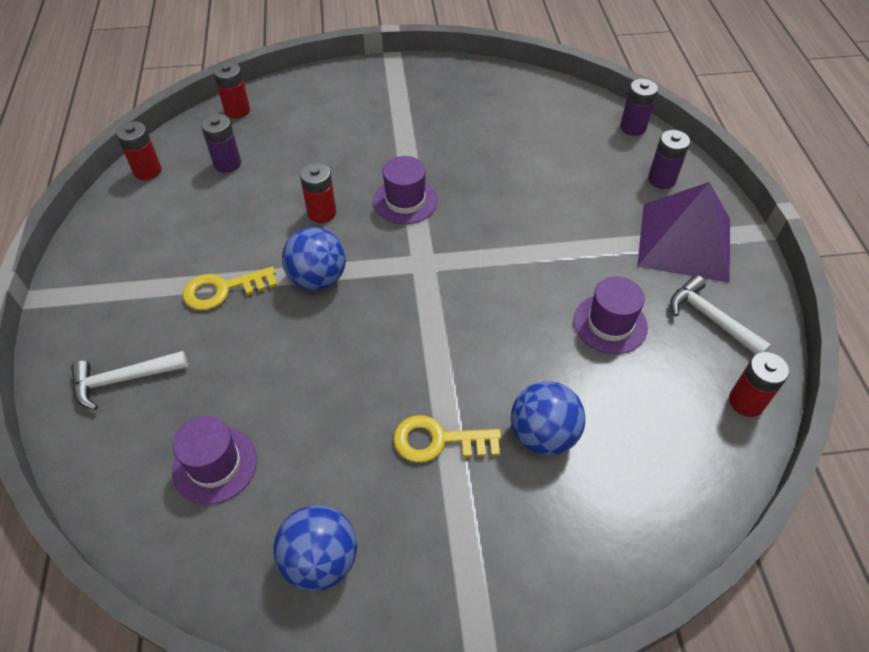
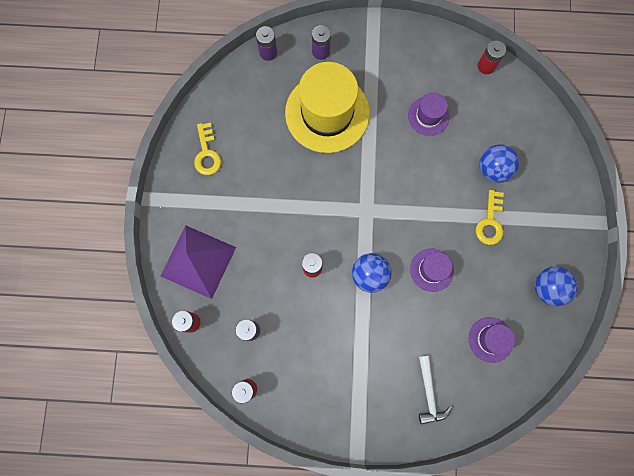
camera: 80 degrees left, 25 degrees up
yellow key [183,267,277,311] -> yellow key moved to [194,123,221,175]
purple hat [373,156,438,224] -> purple hat moved to [410,248,454,292]
purple pyramid [637,182,730,283] -> purple pyramid moved to [161,225,236,299]
white hammer [670,275,771,355] -> none
none -> yellow hat [285,62,370,153]

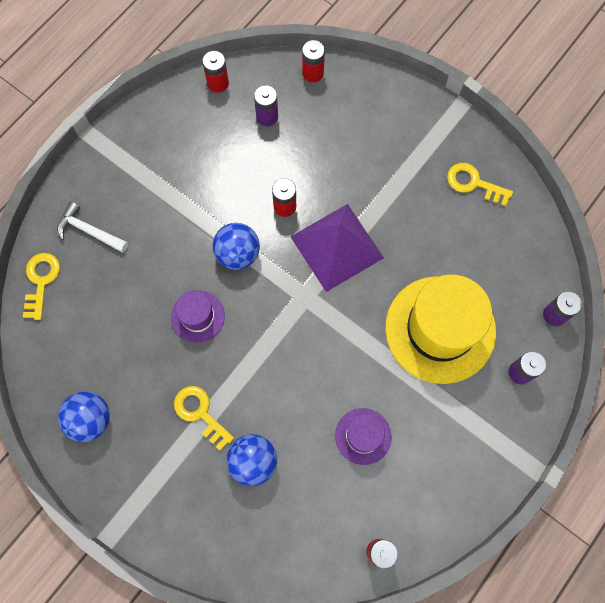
camera: 125 degrees right, 5 degrees down
purple pyramid [161,225,236,299] -> purple pyramid moved to [290,204,384,292]
purple hat [469,317,515,363] -> none
none -> yellow key [23,253,60,320]

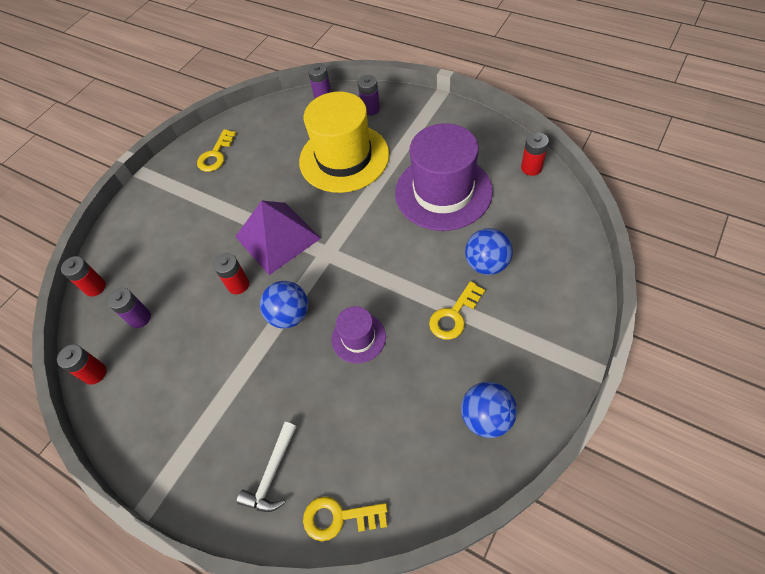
camera: 90 degrees left, 15 degrees down
purple hat [335,408,391,465] -> purple hat [395,123,493,231], size x2.04

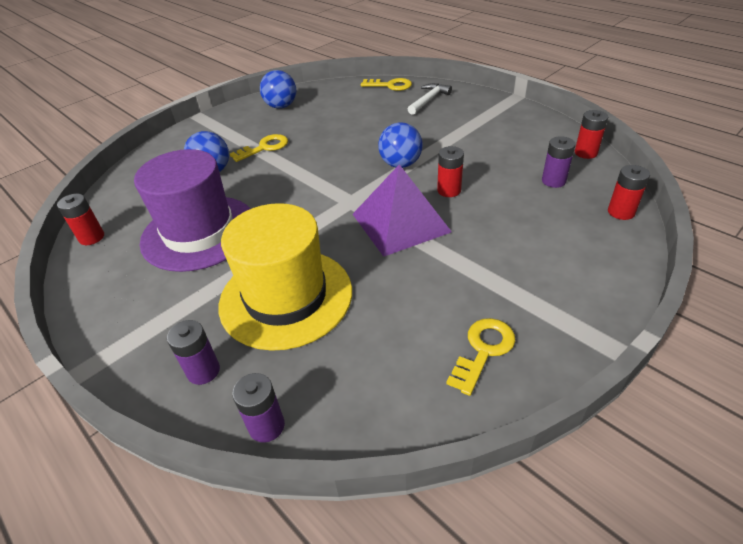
camera: 170 degrees left, 15 degrees down
purple hat [332,306,386,363] -> none

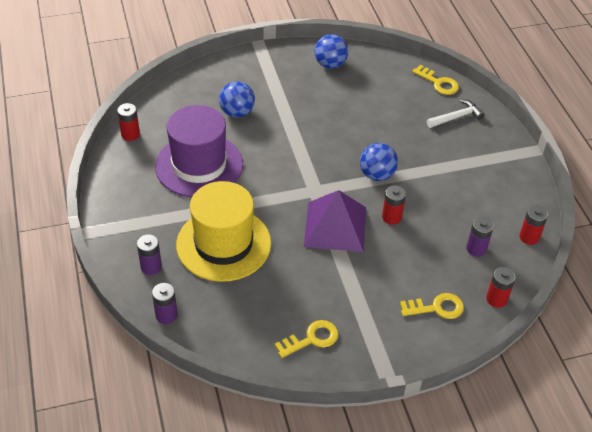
camera: 25 degrees right, 5 degrees up
yellow key [230,134,288,162] -> yellow key moved to [400,293,464,319]

